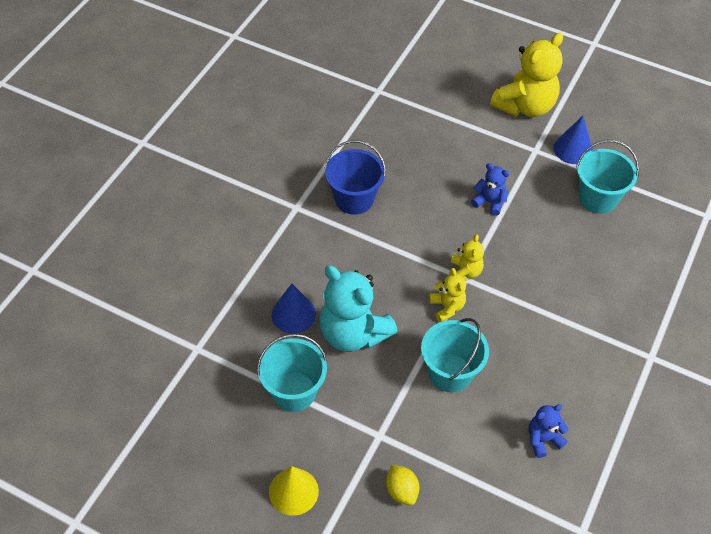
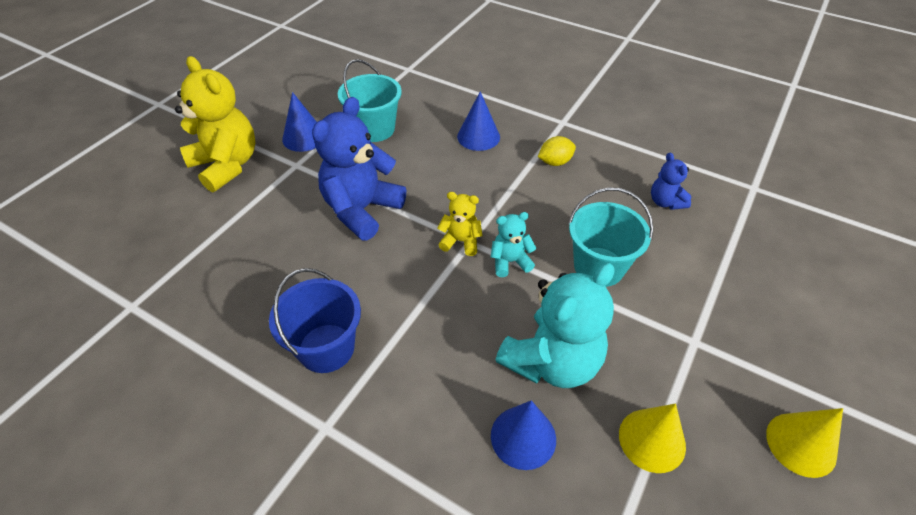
camera: 85 degrees left, 5 degrees down
turquoise bucket [257,334,327,412] -> yellow cone [619,404,686,473]
yellow lemon [386,465,419,505] -> yellow lemon moved to [538,136,576,166]
yellow teddy bear [429,268,466,322] -> turquoise teddy bear [491,212,537,277]
blue teddy bear [471,163,509,216] -> blue teddy bear [312,97,406,240], size x2.01
none -> blue cone [457,91,500,151]

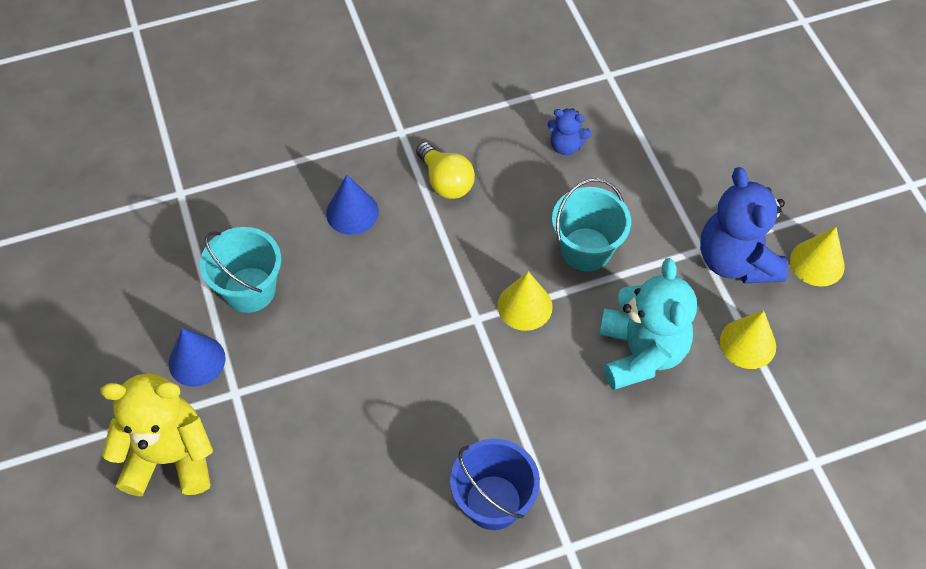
camera: 50 degrees left, 10 degrees up
blue teddy bear [312,97,406,240] -> blue teddy bear moved to [700,167,788,283]
yellow teddy bear [438,192,482,256] -> none
turquoise teddy bear [491,212,537,277] -> yellow cone [497,271,553,331]
blue cone [491,400,556,470] -> none
yellow lemon [538,136,576,166] -> yellow light bulb [416,142,475,199]

